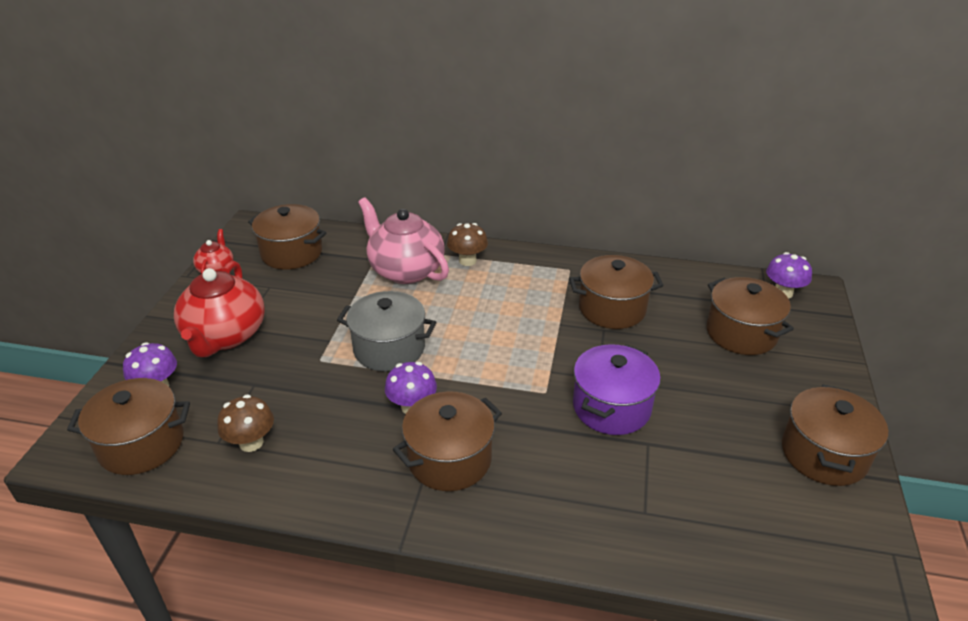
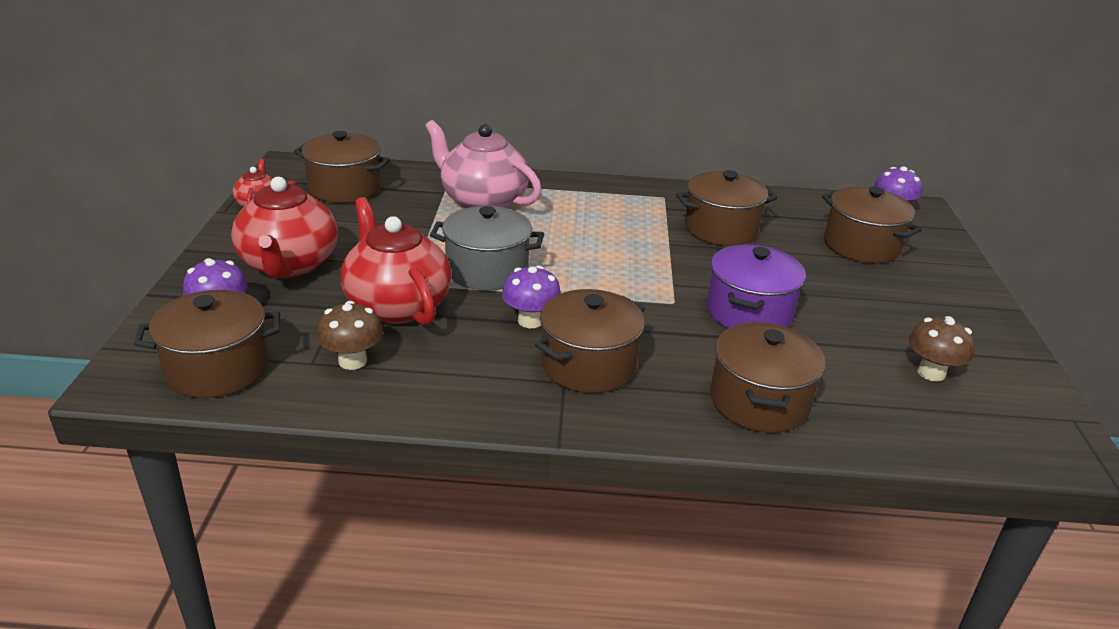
camera: 10 degrees left, 5 degrees down
brown mushroom [447,223,488,266] -> brown mushroom moved to [908,316,975,382]
brown pot [782,384,888,486] -> brown pot moved to [710,322,826,433]
none -> red teapot [341,197,452,326]

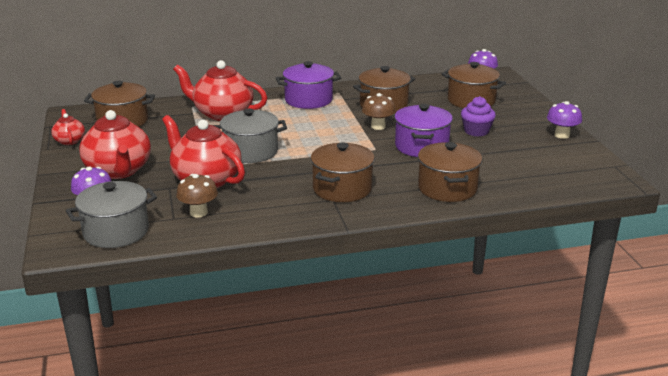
camera: 15 degrees left, 5 degrees down
brown pot [134,290,280,398] -> grey pot [66,181,157,248]
pink teapot [425,120,542,208] -> red teapot [173,60,267,121]
purple mushroom [502,266,561,328] -> purple mushroom moved to [547,101,582,139]
brown mushroom [908,316,975,382] -> brown mushroom moved to [362,93,396,130]
none -> purple pot [276,61,341,109]
none -> purple cupcake [461,96,496,137]

